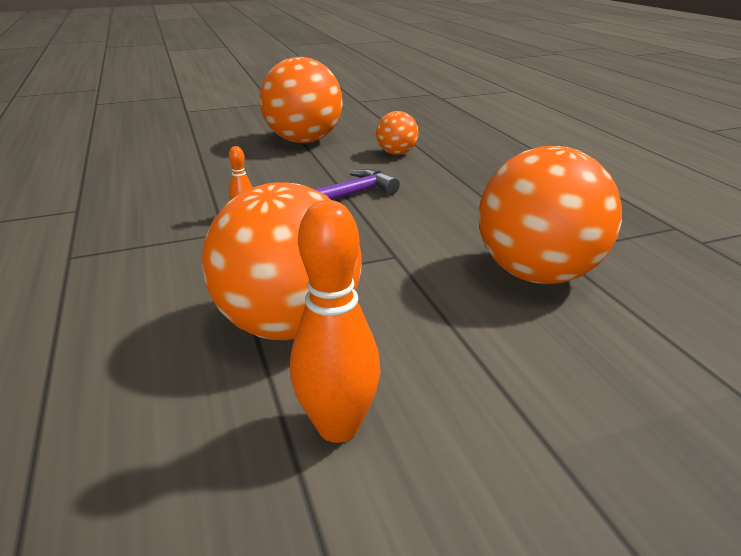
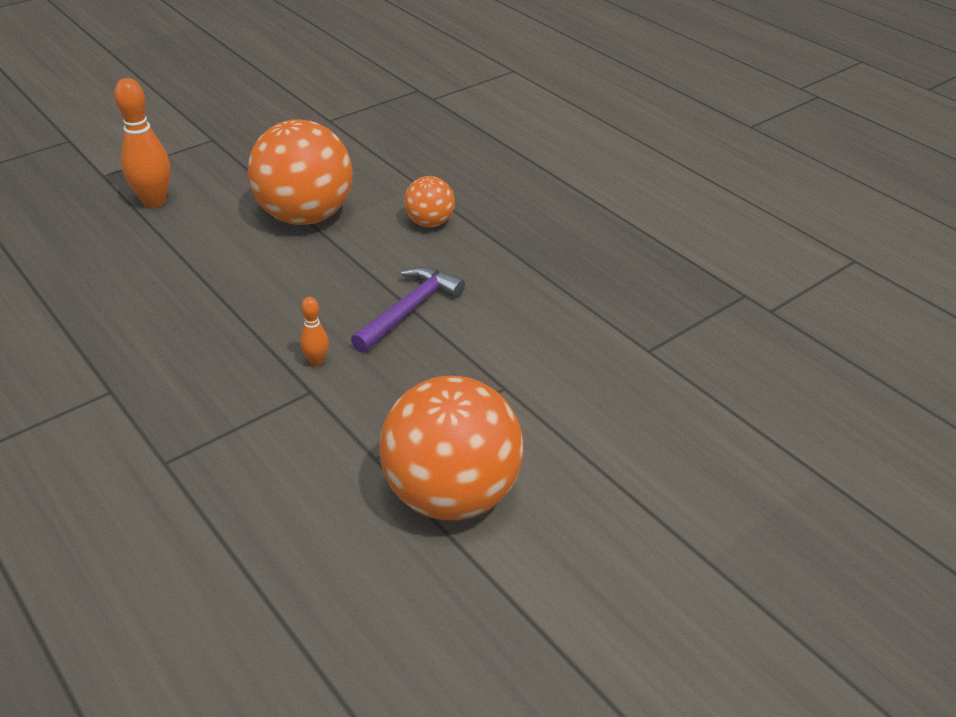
camera: 20 degrees left, 10 degrees up
orange bowling pin [290,200,381,443] -> orange bowling pin moved to [114,78,171,208]
orange ball [478,146,622,284] -> none

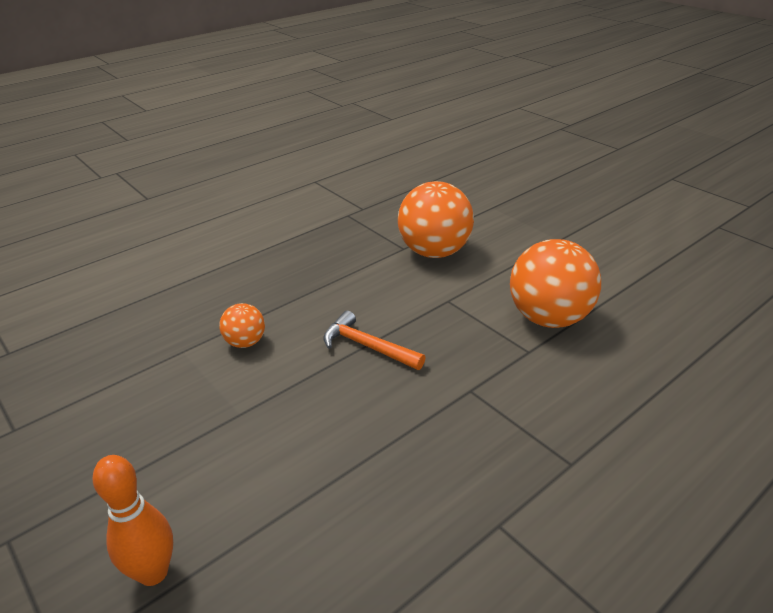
camera: 90 degrees left, 5 degrees down
orange ball [248,119,353,225] -> orange ball moved to [398,181,474,258]
orange bowling pin [300,297,329,366] -> none
purple hammer [351,267,465,353] -> orange hammer [323,311,426,370]

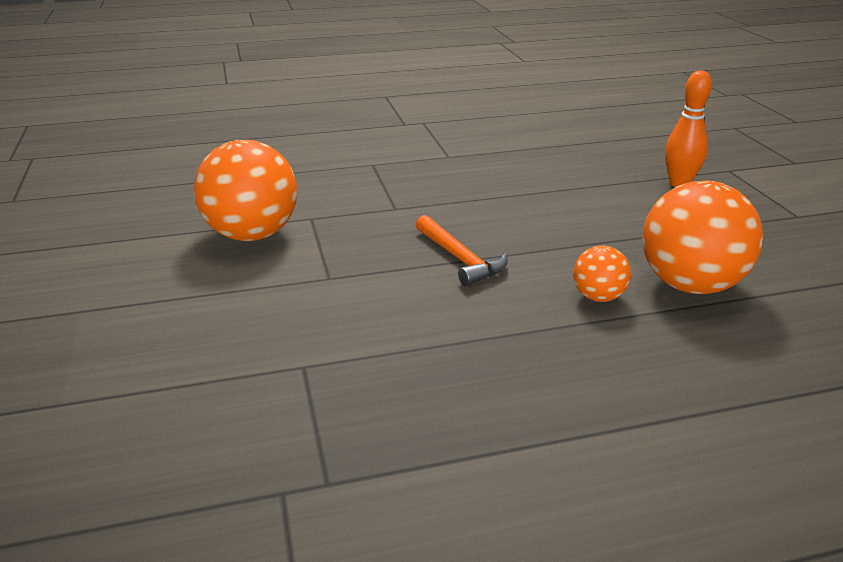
camera: 155 degrees left, 5 degrees down
orange ball [398,181,474,258] -> orange ball moved to [642,181,763,294]

